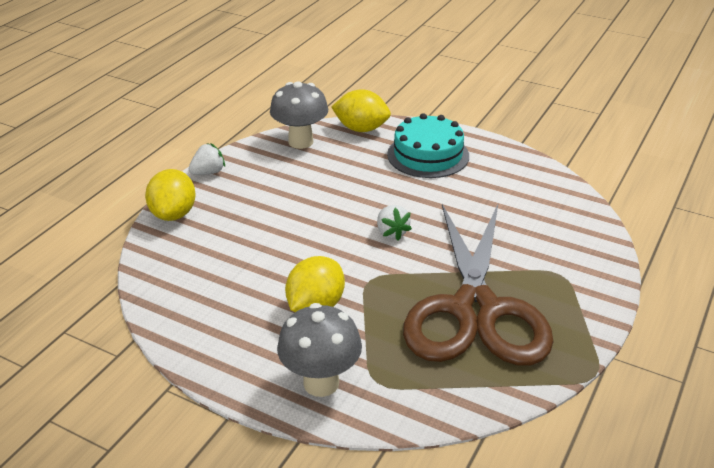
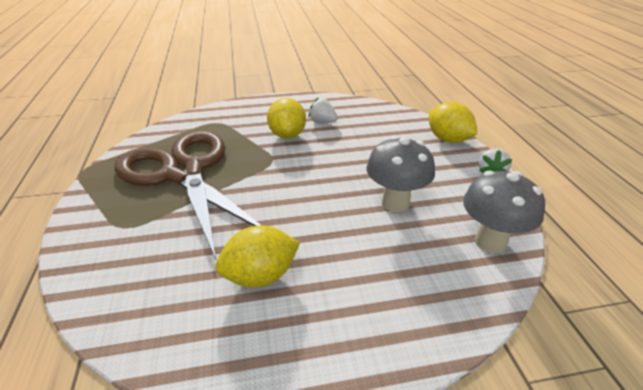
camera: 140 degrees right, 0 degrees up
grey mushroom [277,303,362,397] -> grey mushroom moved to [367,136,435,212]
yellow lemon [331,89,391,132] -> yellow lemon moved to [215,225,300,288]
white strawberry [377,205,412,240] -> white strawberry moved to [308,97,338,123]
turquoise cake [387,113,469,178] -> none

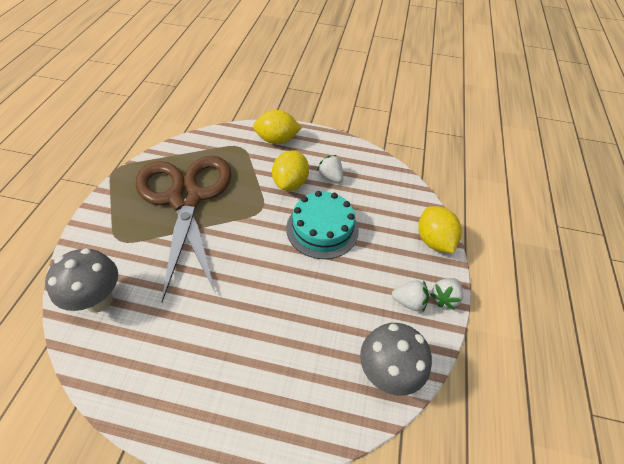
camera: 20 degrees right, 15 degrees up
yellow lemon [215,225,300,288] -> yellow lemon moved to [253,110,302,144]
grey mushroom [367,136,435,212] -> grey mushroom moved to [45,248,118,313]
none -> turquoise cake [286,191,359,259]
none -> white strawberry [392,280,429,312]

